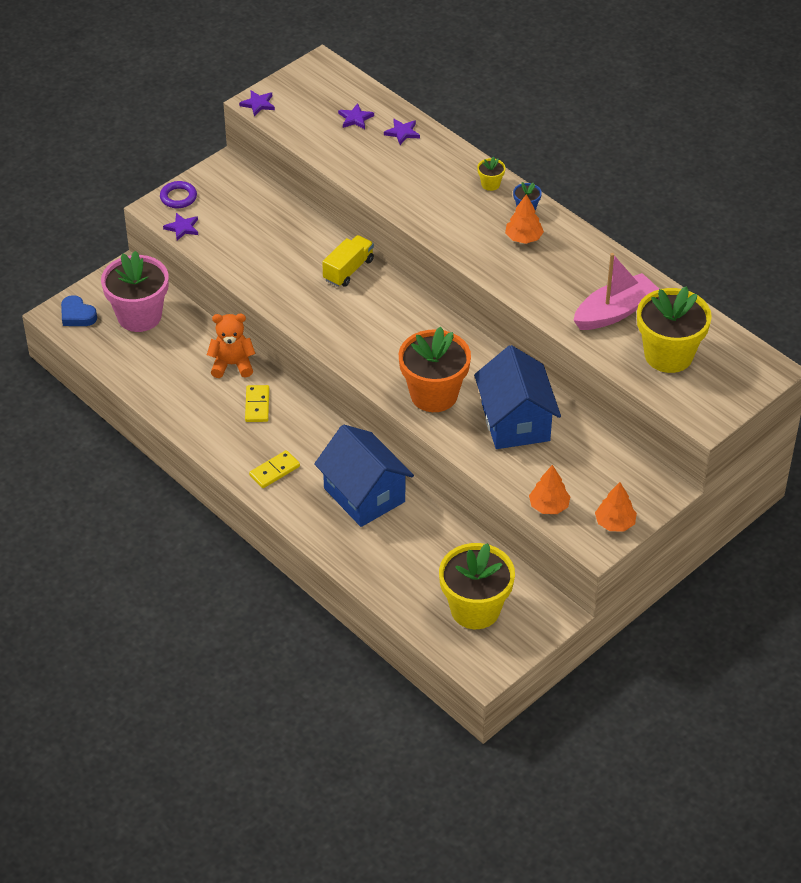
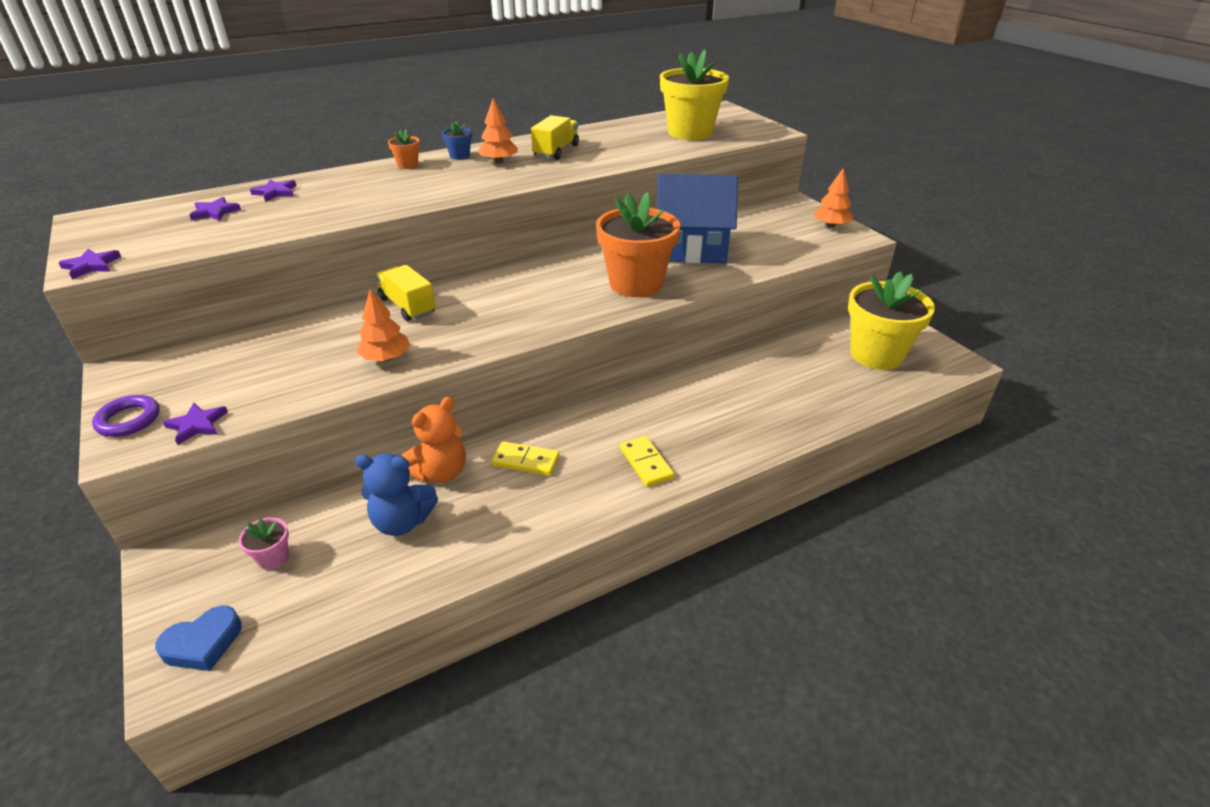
camera: 75 degrees left, 10 degrees down
pink flower pot [101,251,169,332] -> pink flower pot [239,517,289,570], size x0.41
orange teddy bear [207,313,256,378] -> orange teddy bear turned 150 degrees counterclockwise [401,397,466,483]
blue house [314,424,414,527] -> none
yellow flower pot [477,156,505,191] -> orange flower pot [388,129,420,169]
orange tree [529,465,570,514] -> orange tree moved to [356,289,410,361]
pink boat [573,253,659,330] -> none
none -> blue teddy bear [355,453,438,536]
none -> yellow truck [531,115,579,160]

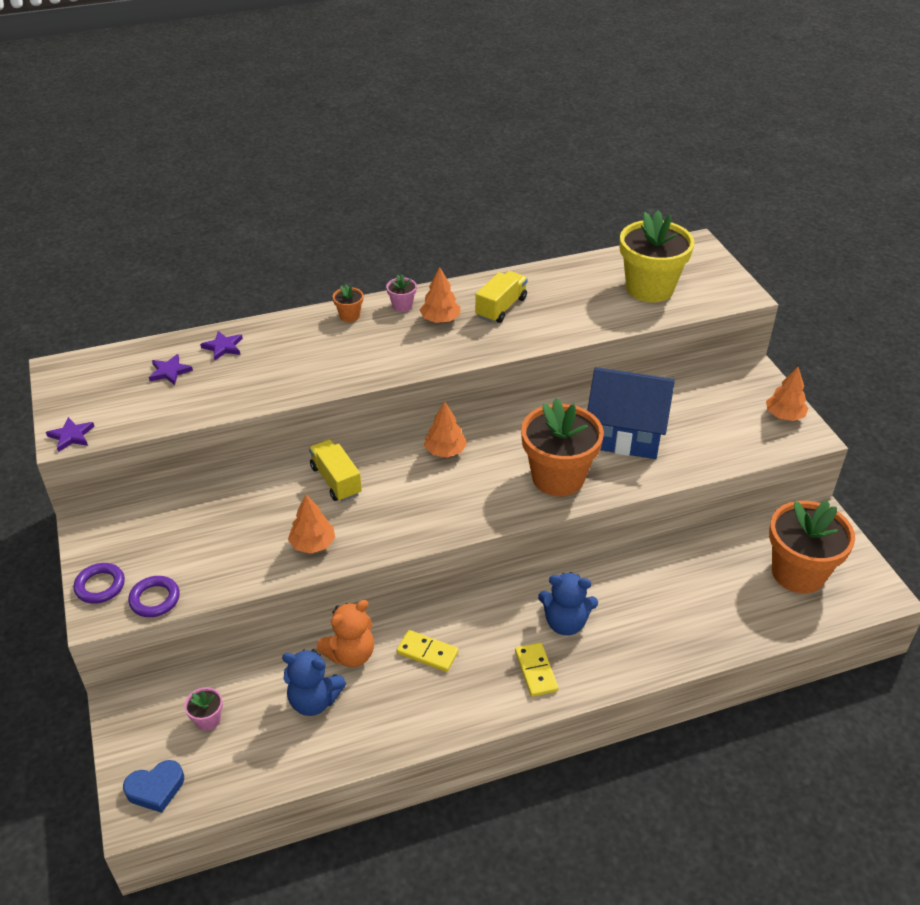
camera: 10 degrees right, 5 degrees up
purple star [163,403,228,445] -> purple ring [128,576,180,617]
blue flower pot [442,121,472,160] -> pink flower pot [386,274,417,312]
yellow flower pot [848,271,935,370] -> orange flower pot [769,500,855,594]
none -> orange tree [424,402,467,457]
none -> blue teddy bear [538,572,598,635]

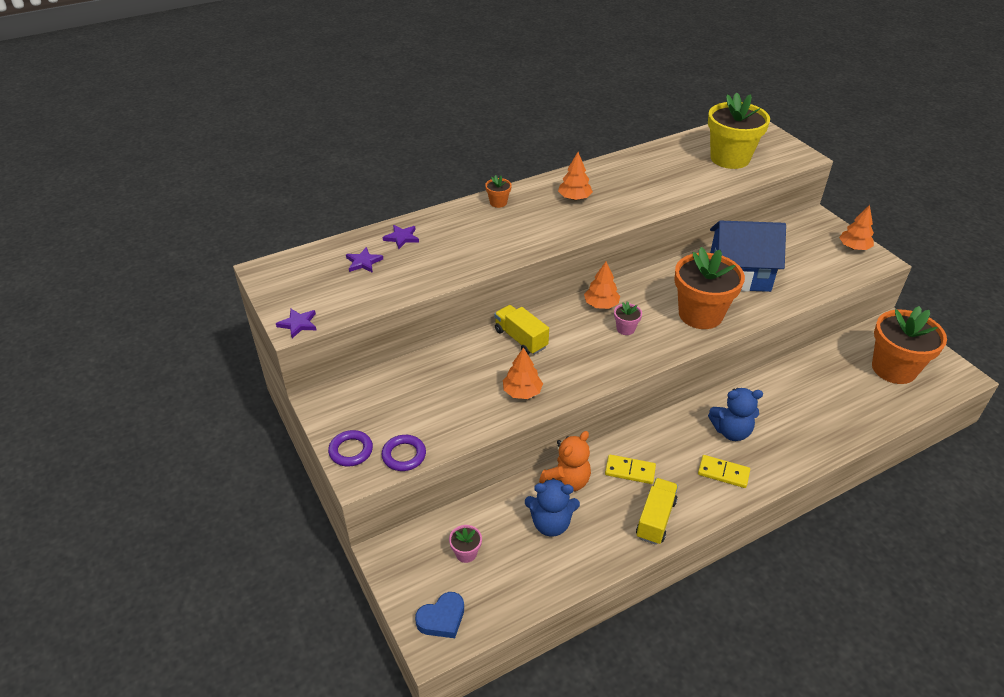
camera: 10 degrees left, 0 degrees up
pink flower pot [386,274,417,312] -> pink flower pot moved to [614,301,642,335]
yellow truck [475,271,528,323] -> yellow truck moved to [636,478,678,545]
yellow domino [515,642,558,697] -> yellow domino turned 45 degrees counterclockwise [698,455,750,488]

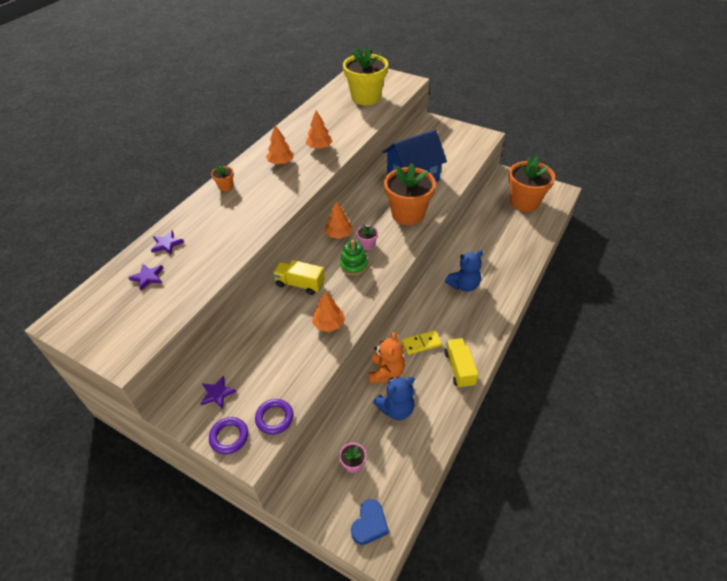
camera: 30 degrees left, 5 degrees up
purple star [276,309,316,339] -> purple star moved to [200,376,237,409]
yellow domino [698,455,750,488] -> none
orange tree [839,205,874,250] -> orange tree moved to [306,111,333,149]
none -> green stacking toy [340,240,368,275]

